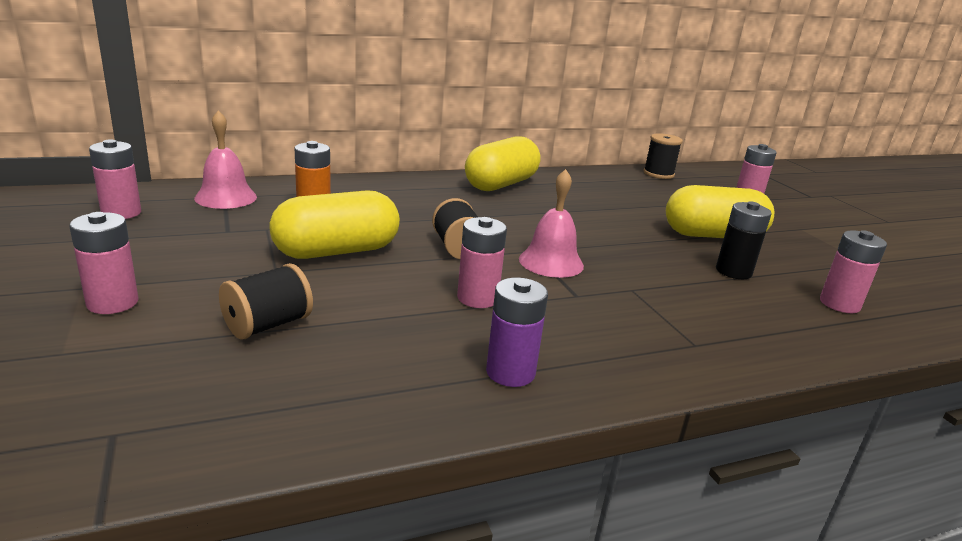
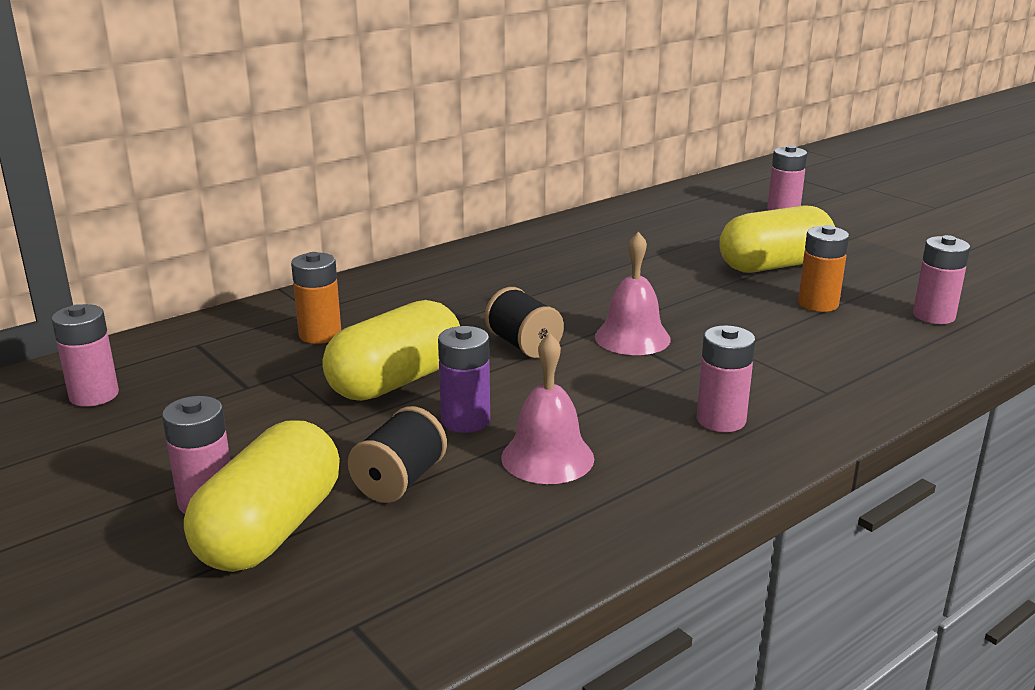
camera: 15 degrees left, 0 degrees up
pink bell [194,110,257,209] -> pink bell moved to [501,333,594,484]
pink battery [457,217,507,308] -> pink battery moved to [697,325,755,432]
yellow capsule [465,136,540,191] -> yellow capsule moved to [184,420,340,572]
purple battery [486,278,548,387] -> purple battery moved to [438,326,490,433]
black spool [643,133,683,179] -> none
black battery [716,201,772,279] -> orange battery [798,225,849,312]

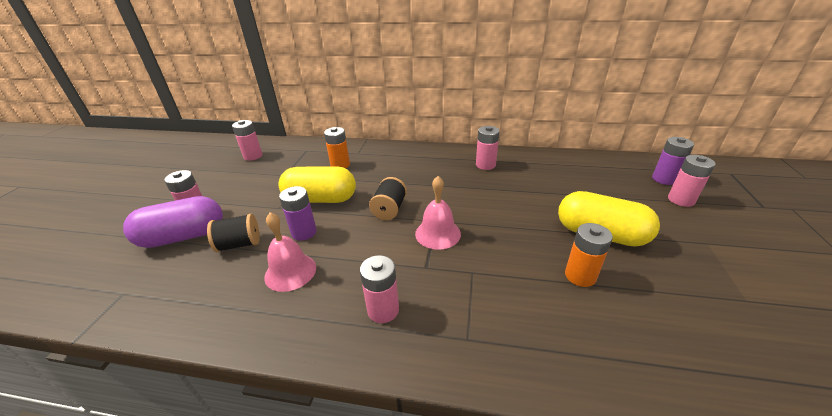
camera: 50 degrees right, 10 degrees up
yellow capsule [184,420,340,572] -> purple capsule [123,196,223,248]
pink battery [913,235,970,324] -> pink battery moved to [476,126,500,170]
none -> purple battery [652,137,694,185]

